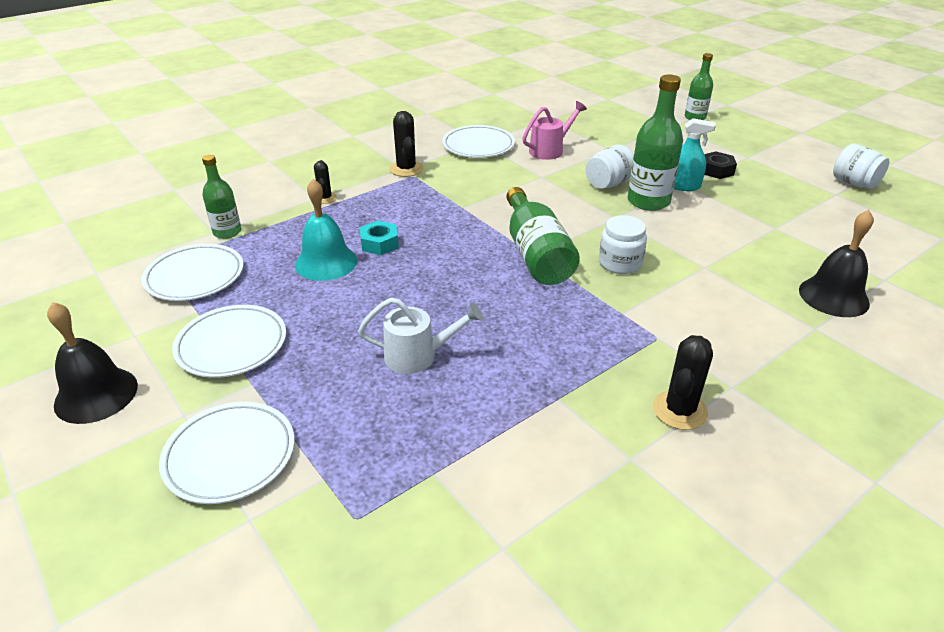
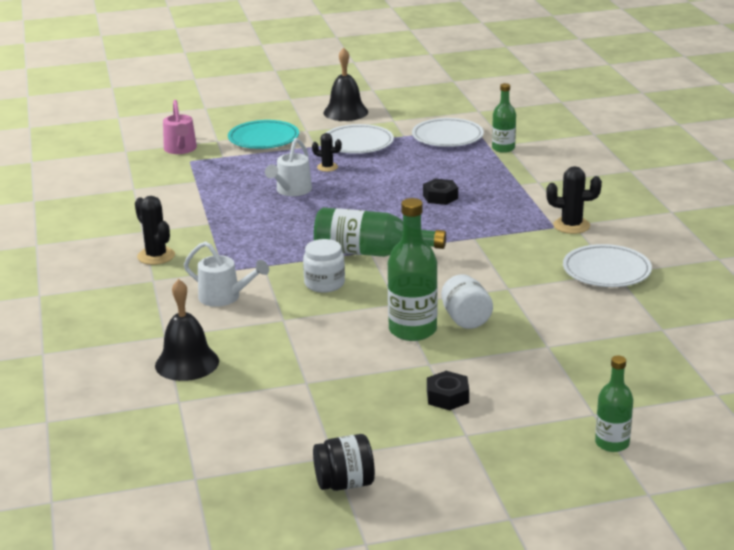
camera: 115 degrees right, 10 degrees down
white plate [159,402,295,504] -> turquoise plate [228,120,299,149]
turquoise bell [295,179,357,281] -> none
black cactus [314,160,337,204] -> black cactus moved to [312,133,342,172]
turquoise nut [360,221,399,255] -> black nut [423,179,458,205]
pink watering can [522,101,587,160] -> pink watering can moved to [163,100,197,154]
turquoise spray bottle [674,118,716,191] -> none
white jar [833,143,890,189] -> black jar [313,434,375,491]
none -> white watering can [184,241,269,307]

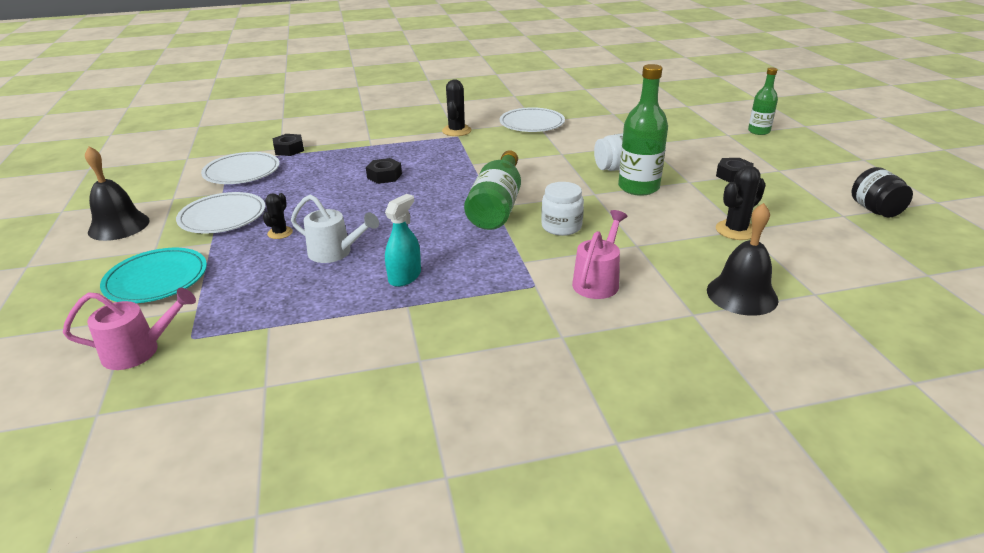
camera: 90 degrees left, 5 degrees up
black cactus [135,196,175,265] -> black cactus moved to [716,165,766,240]
white watering can [184,241,269,307] -> pink watering can [572,210,628,299]
green bottle [492,83,516,153] -> black nut [273,134,304,156]
none -> turquoise spray bottle [385,194,421,287]

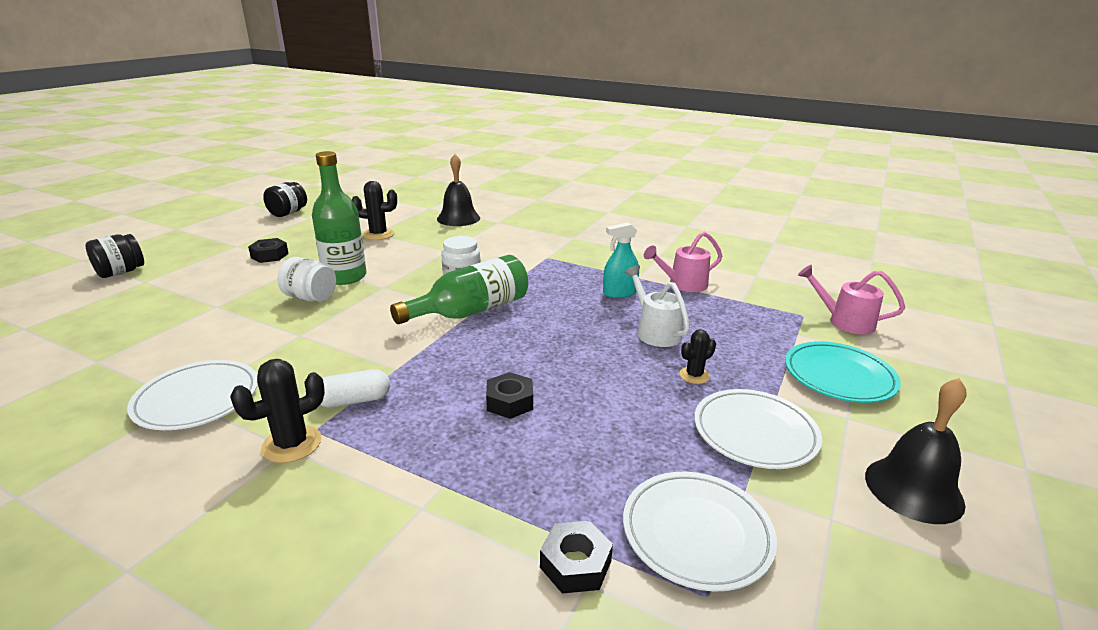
camera: 140 degrees left, 5 degrees down
pink watering can [572,210,628,299] -> pink watering can moved to [644,232,722,292]
green bottle [748,67,778,135] -> black jar [85,234,144,278]
none -> white capsule [320,369,390,408]

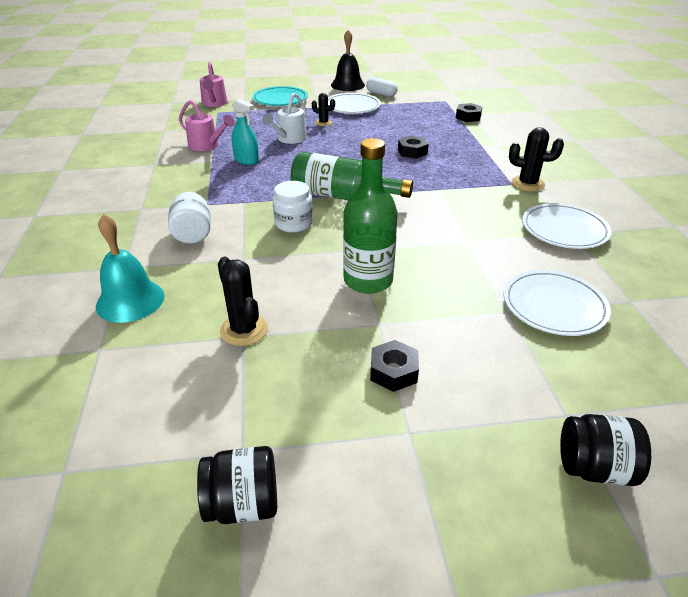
camera: 125 degrees left, 10 degrees up
white jar [278,257,336,302] -> white jar moved to [168,192,211,244]
white capsule [320,369,390,408] -> white capsule moved to [366,77,398,97]
black bell [437,154,480,226] -> turquoise bell [96,214,165,323]
white plate [623,472,777,592] -> white plate moved to [504,270,611,336]

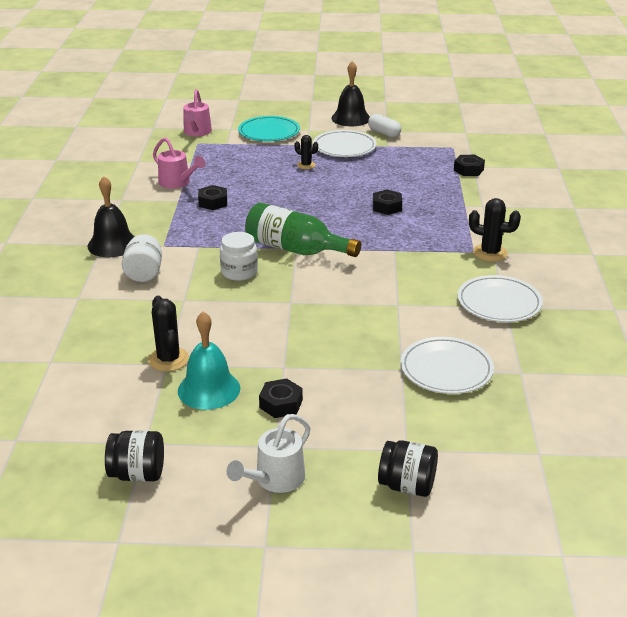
camera: 10 degrees right, 5 degrees down
turquoise bell [96,214,165,323] -> turquoise bell moved to [178,311,240,410]
turquoise spray bottle [232,99,259,165] -> black nut [198,185,227,210]
white watering can [262,93,307,144] -> white watering can moved to [227,414,310,493]
green bottle [343,138,398,294] -> none
none -> black bell [88,176,135,257]

